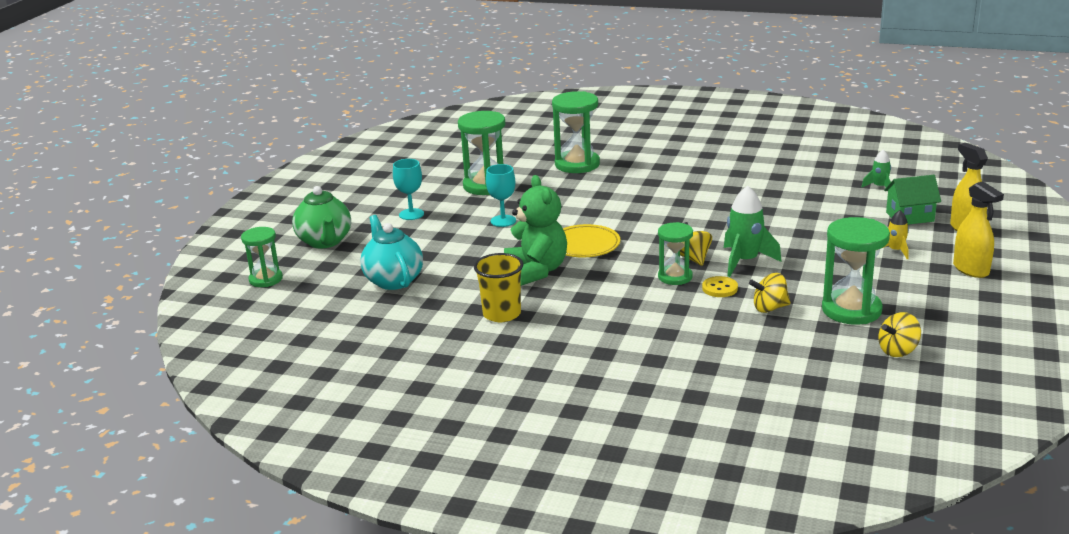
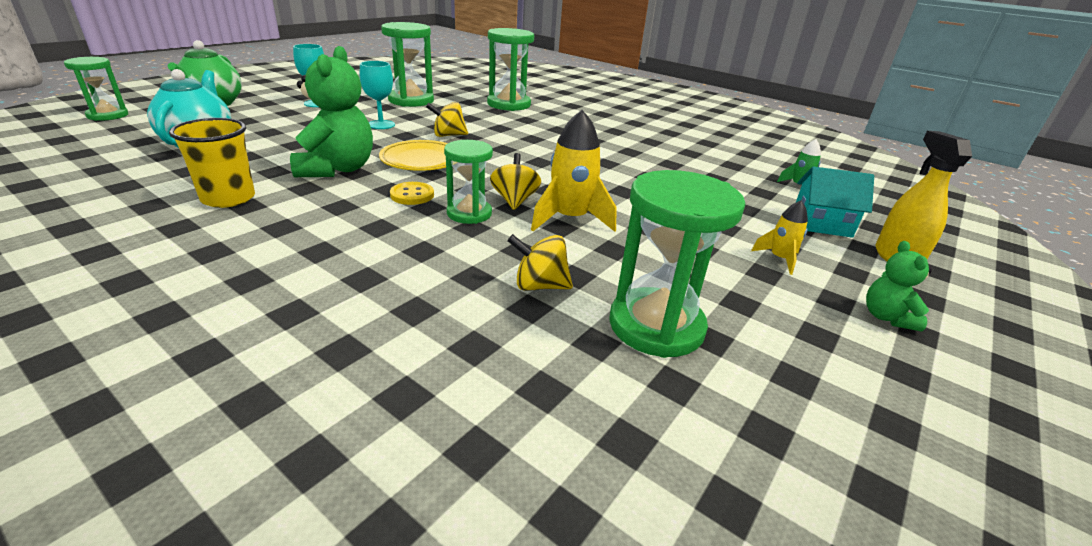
camera: 15 degrees right, 5 degrees up
yellow button [702,276,738,297] -> yellow button moved to [390,182,434,205]
green rocket [724,186,782,277] -> yellow rocket [531,110,617,232]
yellow spinning top [878,312,921,357] -> yellow spinning top moved to [426,102,468,137]
green house [884,175,941,225] -> turquoise house [796,166,874,238]
yellow spray bottle [953,181,1004,278] -> green teddy bear [866,241,932,331]

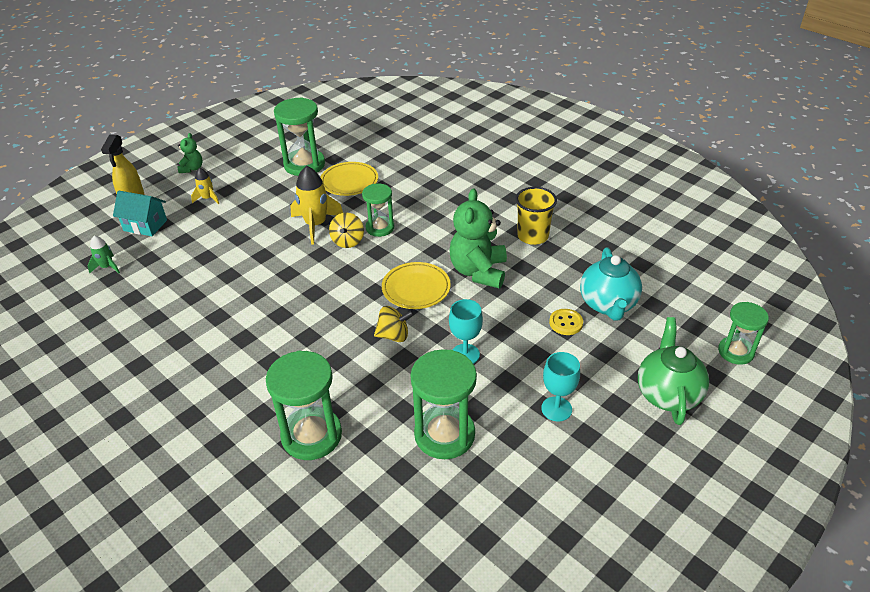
camera: 170 degrees left, 10 degrees up
yellow button [390,182,434,205] -> yellow button moved to [549,309,583,335]
yellow spinning top [507,234,573,291] -> yellow plate [320,162,378,196]

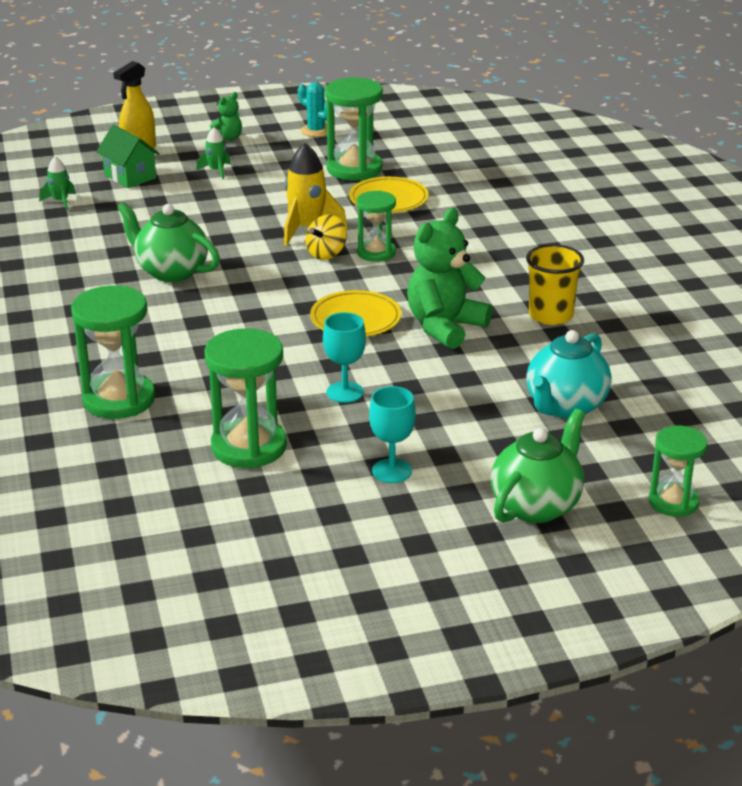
camera: 30 degrees right, 10 degrees down
turquoise house [113,191,167,236] -> green house [96,125,160,188]
yellow rocket [191,168,220,204] -> green rocket [196,127,231,179]
yellow spinning top [374,306,414,342] -> none
yellow button [549,309,583,335] -> none
none -> green teapot [117,202,220,282]
none -> turquoise cactus [298,82,327,137]

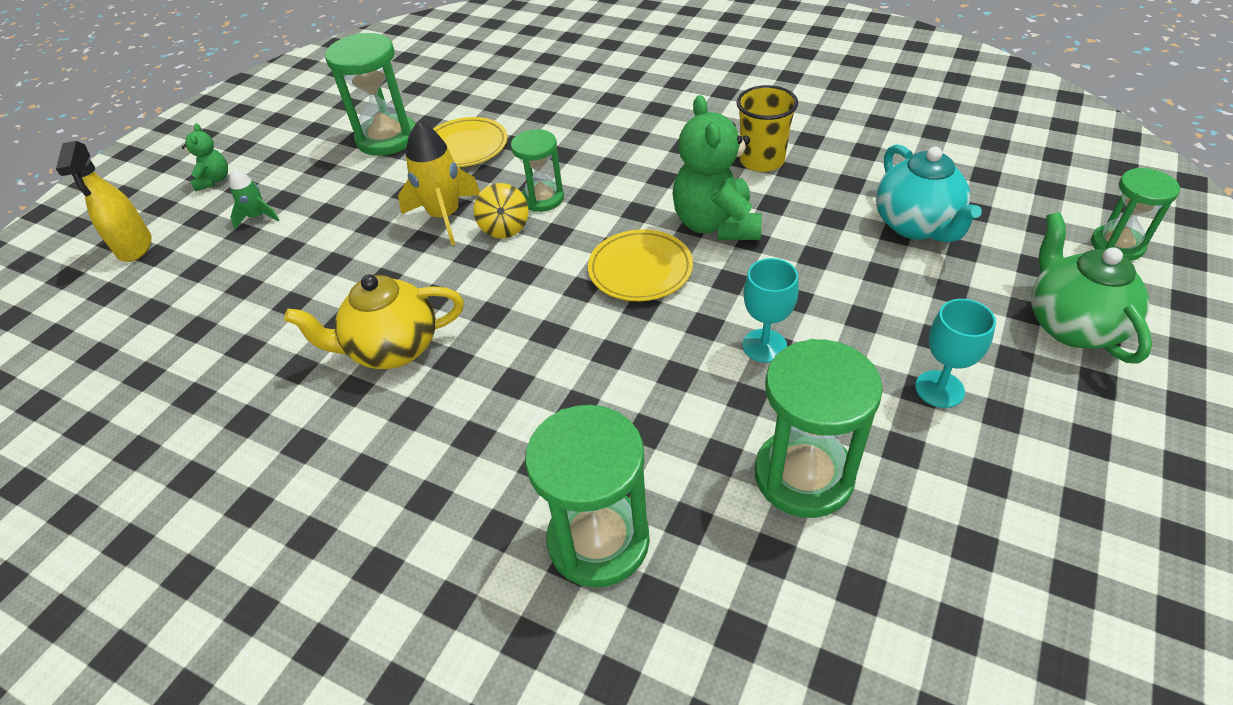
camera: 45 degrees left, 15 degrees up
green rocket [39,156,76,210] -> none
green house [96,125,160,188] -> none
green teapot [117,202,220,282] -> yellow teapot [284,274,464,369]
turquoise cactus [298,82,327,137] -> none

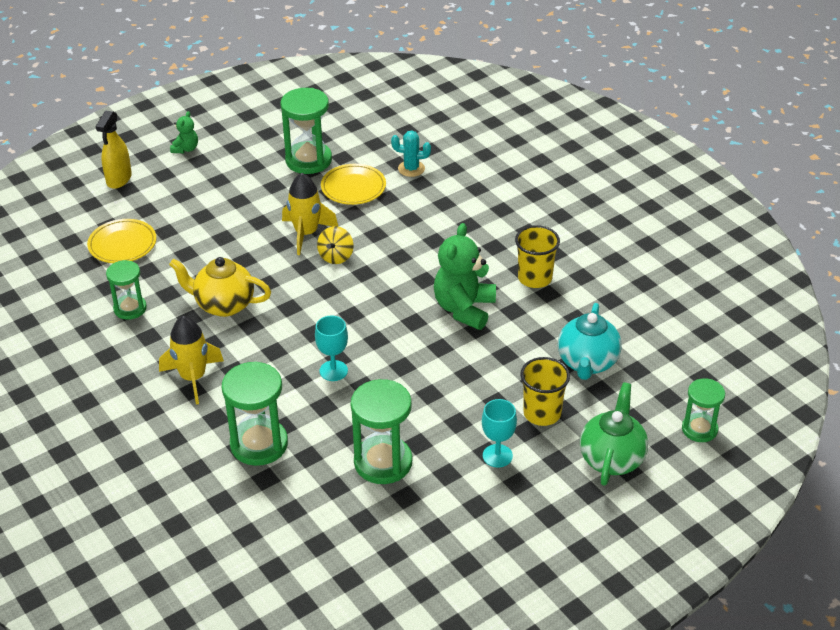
camera: 25 degrees right, 5 degrees down
green rocket [230,169,279,229] -> none
green hourglass [511,129,564,212] -> green hourglass moved to [106,260,147,320]
yellow plate [588,229,693,301] -> yellow plate moved to [87,219,157,263]
turquoise goblet [742,258,799,363] -> turquoise goblet moved to [315,315,348,381]
none -> yellow rocket [159,316,224,405]
none -> turquoise cactus [391,131,431,177]
none -> yellow cup [520,357,570,426]

